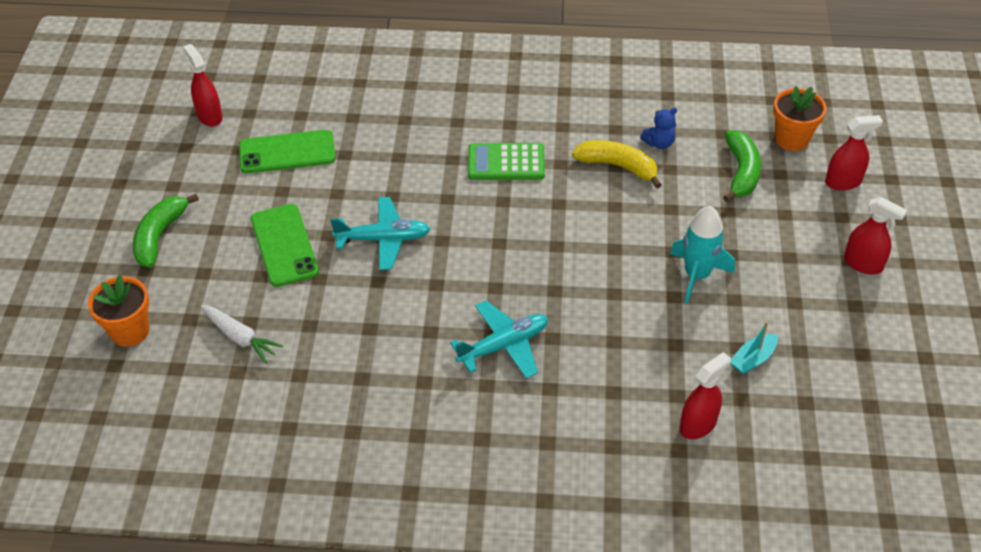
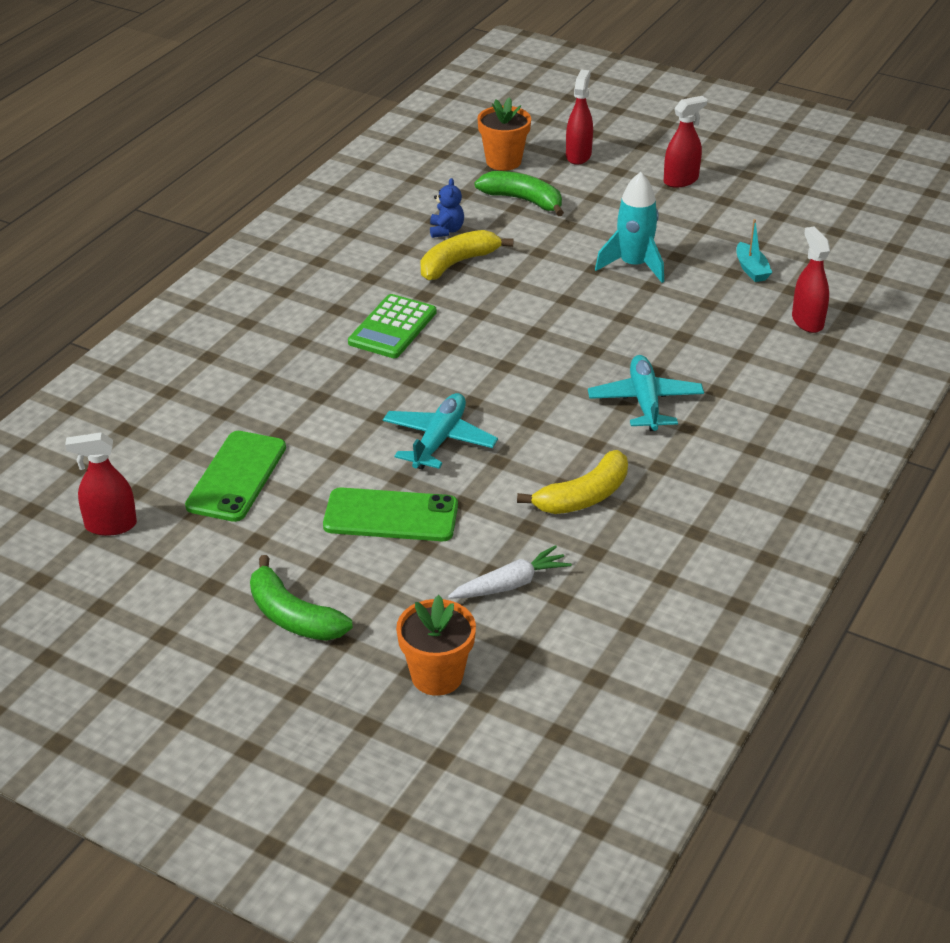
camera: 65 degrees left, 10 degrees down
none -> yellow banana [517,450,628,514]

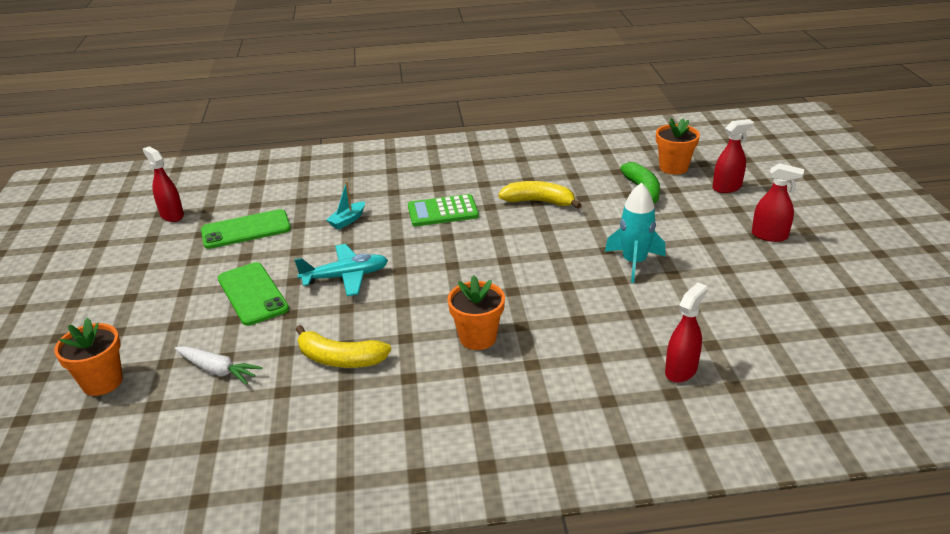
camera: 55 degrees right, 5 degrees down
green banana [250,555,353,641] -> none
blue teddy bear [430,178,464,238] -> none
turquoise plane [588,355,704,431] -> orange flower pot [448,276,505,350]
turquoise boat [737,219,773,282] -> turquoise boat moved to [326,181,365,229]

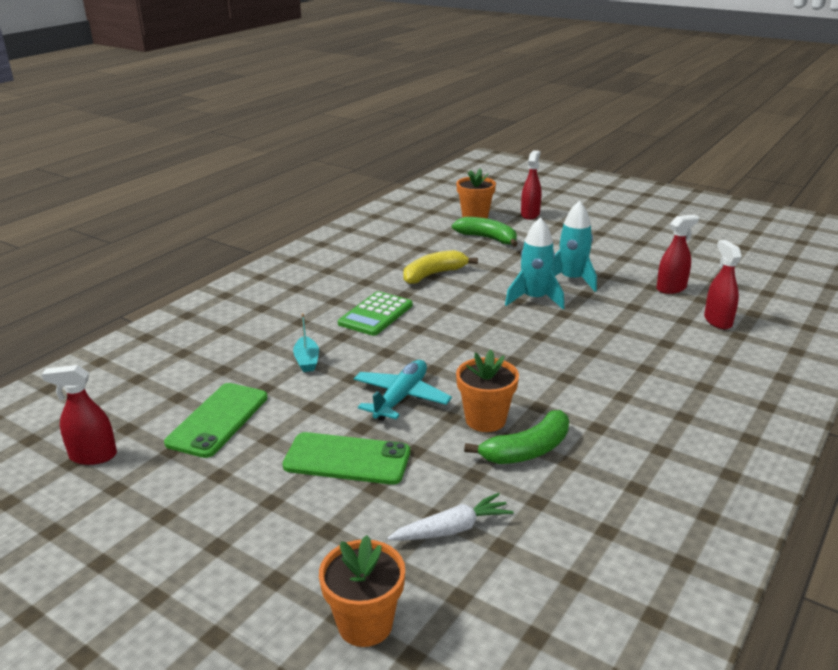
camera: 50 degrees left, 5 degrees down
yellow banana [295,325,391,368] -> green banana [464,410,569,464]
orange flower pot [448,276,505,350] -> orange flower pot moved to [456,350,519,432]
red spray bottle [752,163,804,242] -> red spray bottle moved to [657,215,699,294]
none -> turquoise rocket [505,217,564,309]

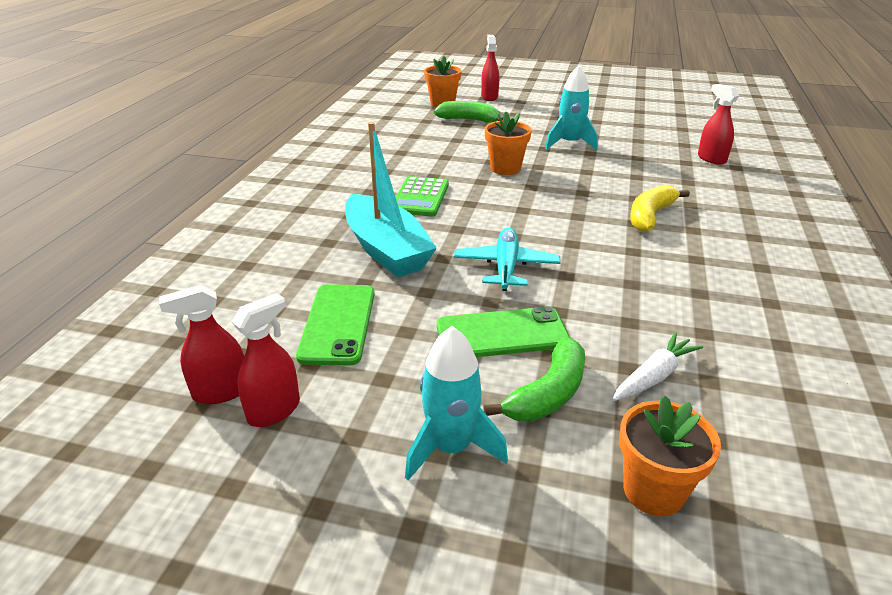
camera: 20 degrees left, 5 degrees up
turquoise boat [293,313,319,372] -> turquoise boat [345,122,437,277], size x2.40
yellow banana [403,250,478,284] -> yellow banana moved to [630,185,690,232]
orange flower pot [456,350,519,432] -> orange flower pot moved to [485,112,532,175]
green banana [464,410,569,464] -> green banana moved to [483,337,585,422]
turquoise rocket [505,217,564,309] -> turquoise rocket moved to [405,326,508,480]
red spray bottle [657,215,699,294] -> red spray bottle moved to [232,293,300,427]

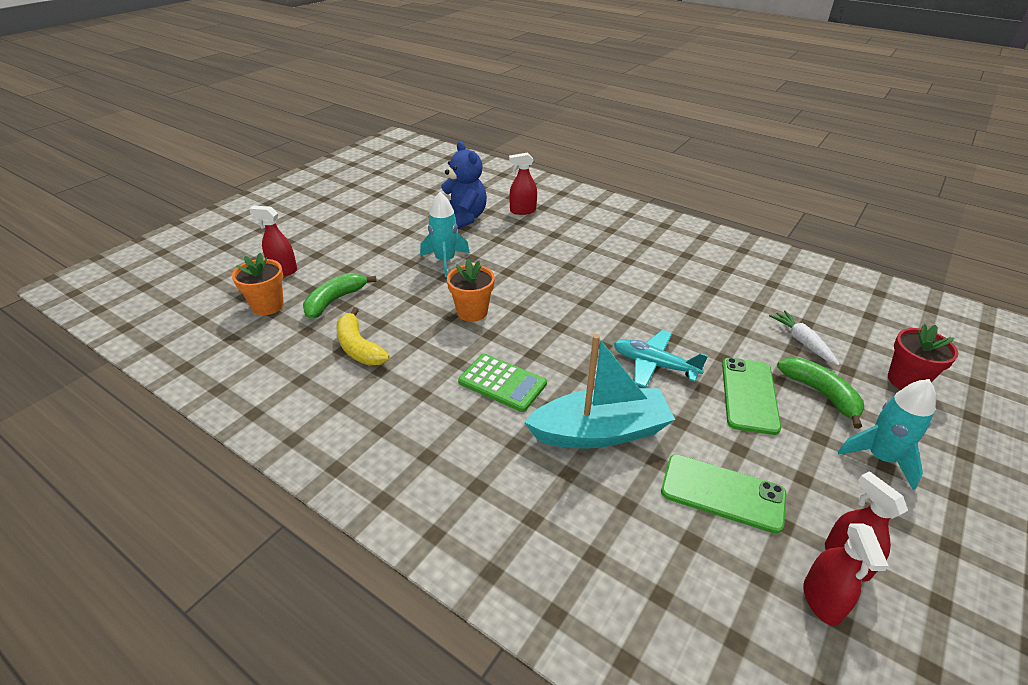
camera: 70 degrees left, 5 degrees up
orange flower pot [619,395,721,516] -> red flower pot [888,324,958,389]
yellow banana [630,185,690,232] -> yellow banana moved to [336,307,390,366]
none -> blue teddy bear [441,141,487,229]

